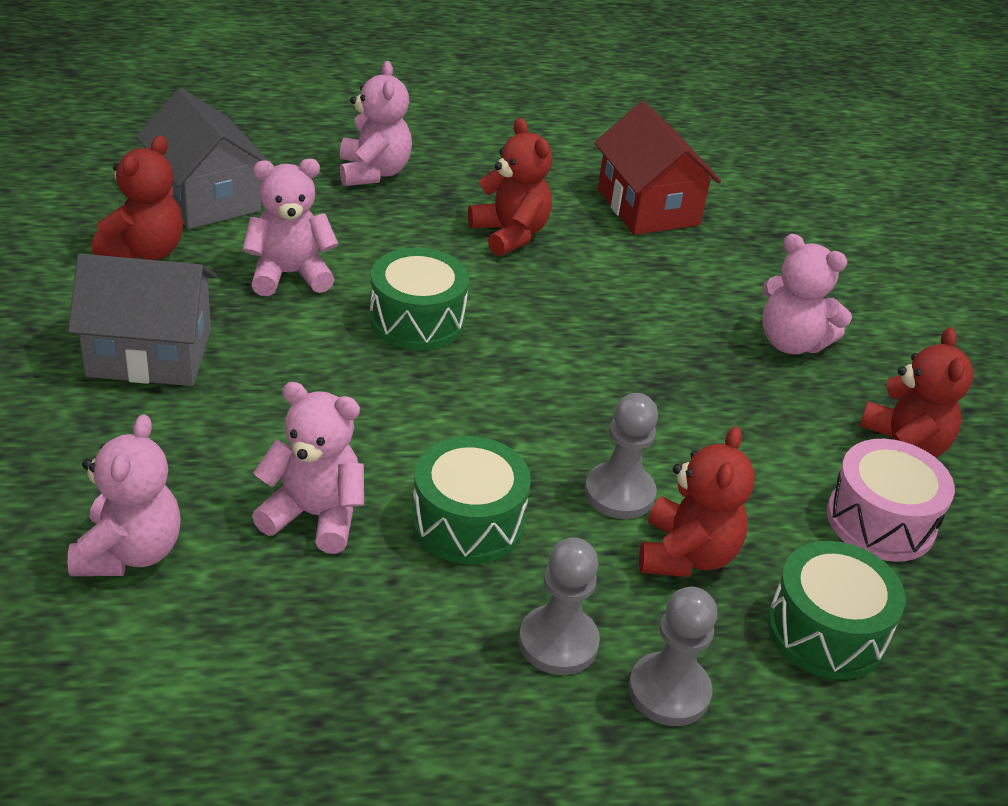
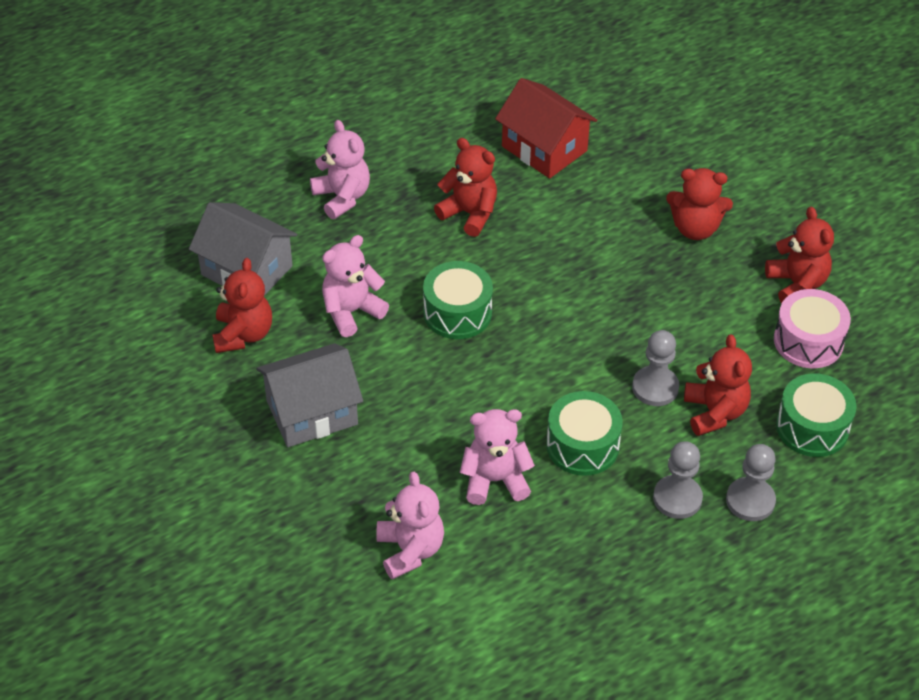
camera: 20 degrees left, 10 degrees up
pink teddy bear [762,234,852,354] -> red teddy bear [666,168,733,240]

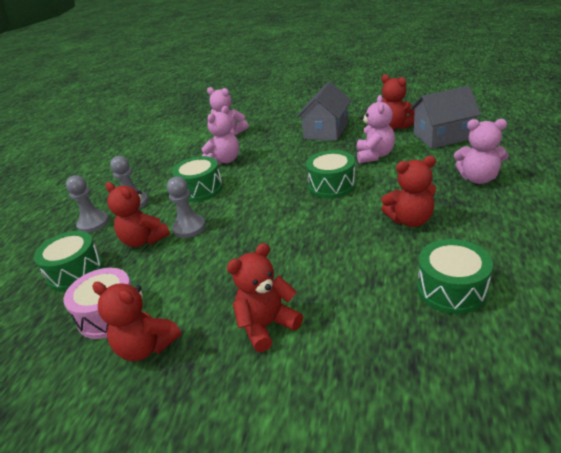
camera: 140 degrees right, 15 degrees down
red house [495,78,597,179] -> green drum [417,239,493,314]

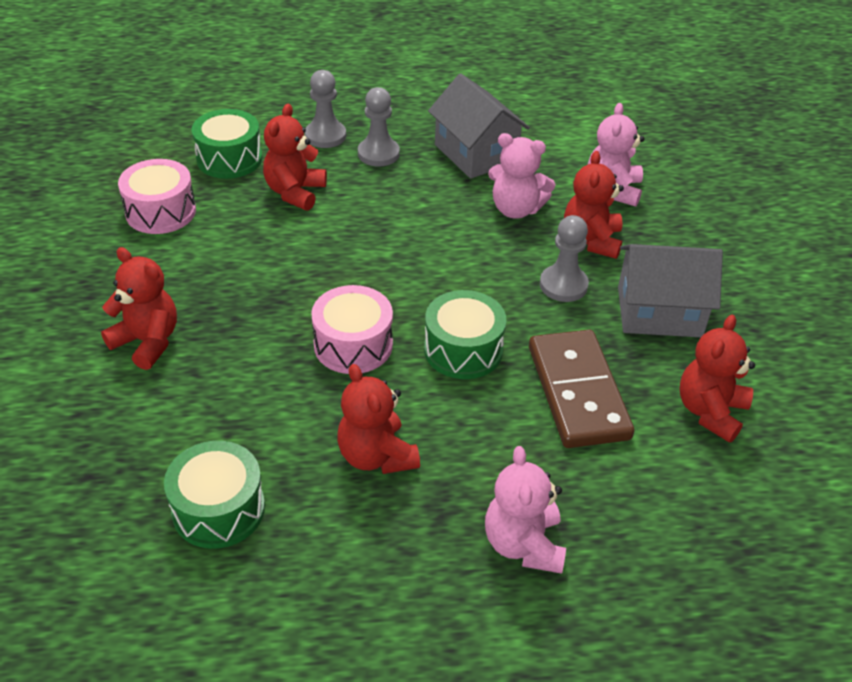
camera: 65 degrees right, 10 degrees up
red teddy bear [92,282,182,361] -> red teddy bear moved to [564,151,624,259]
grey pawn [167,177,206,238] -> grey pawn moved to [540,215,589,302]
green drum [172,156,223,202] -> none
pink teddy bear [357,95,395,164] -> brown domino [529,330,634,448]
grey house [410,86,481,149] -> grey house moved to [428,73,530,179]
none -> pink drum [311,285,393,374]

